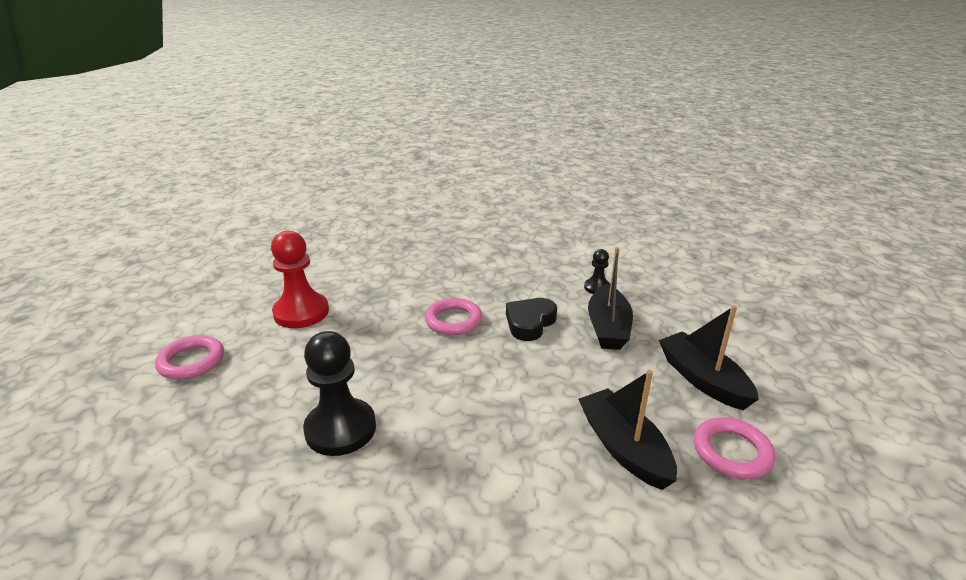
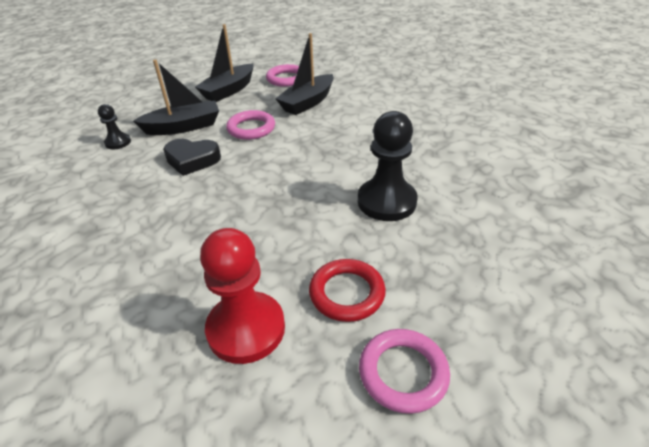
camera: 115 degrees left, 10 degrees up
pink ring [425,298,482,335] -> pink ring moved to [226,110,275,140]
none -> red ring [309,259,386,322]

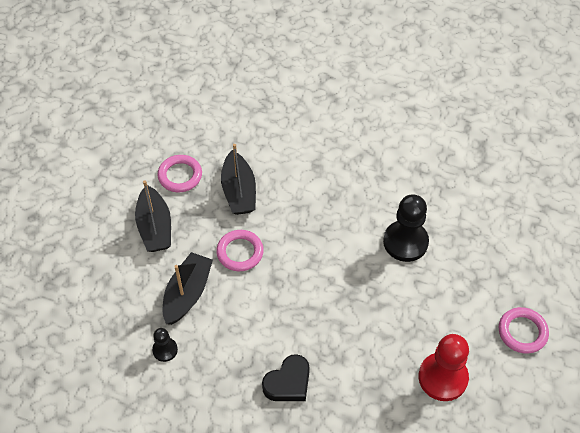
camera: 50 degrees left, 15 degrees up
black heart [163,139,221,176] -> black heart moved to [262,354,310,401]
red ring [309,259,386,322] -> none

